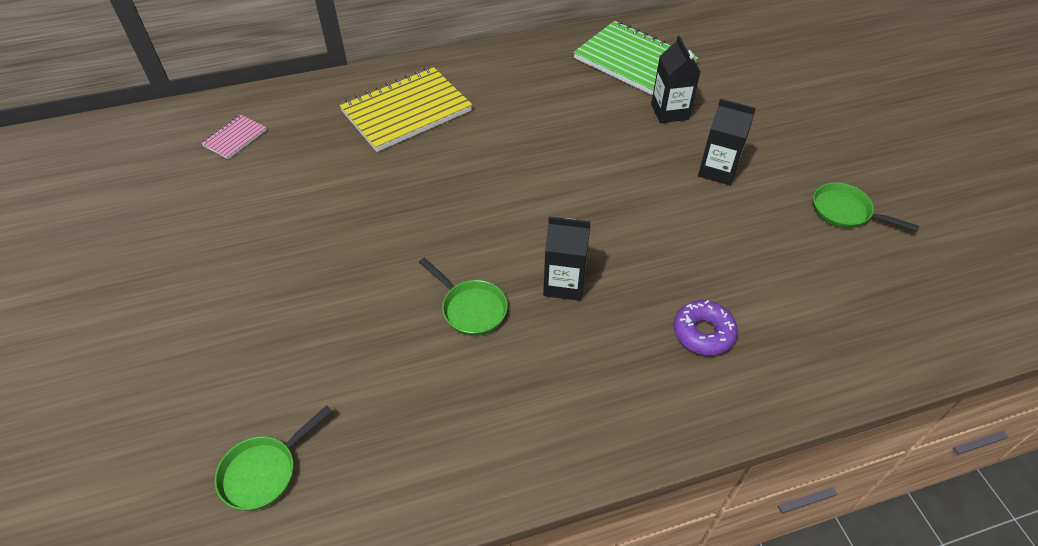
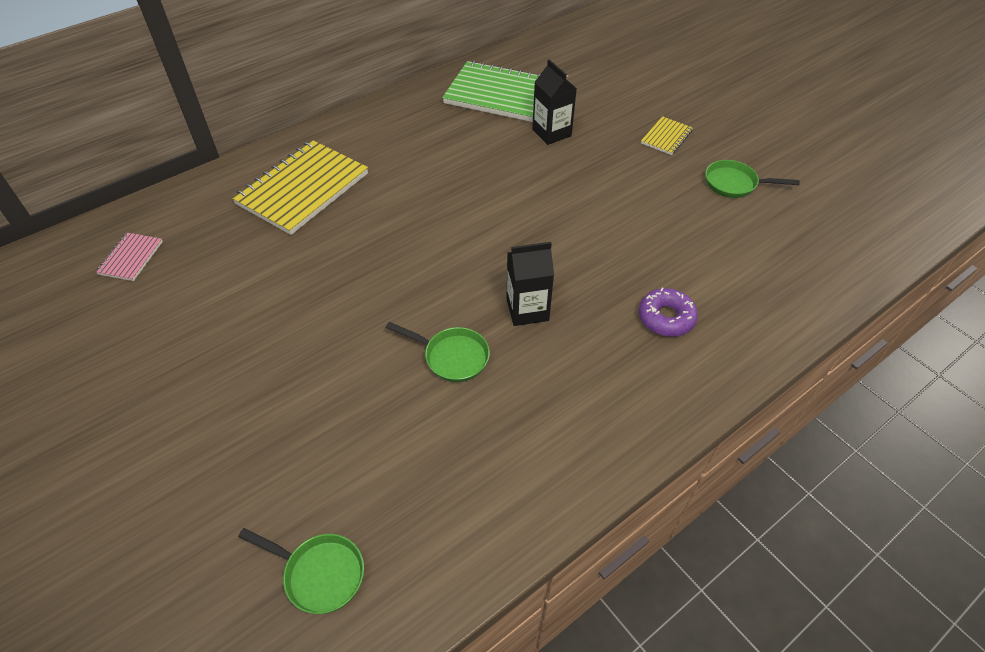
camera: 20 degrees left, 0 degrees up
green pan [215,405,332,511] -> green pan turned 90 degrees counterclockwise [238,528,364,614]
black carton [698,99,756,185] -> none
none -> yellow notebook [641,116,693,155]

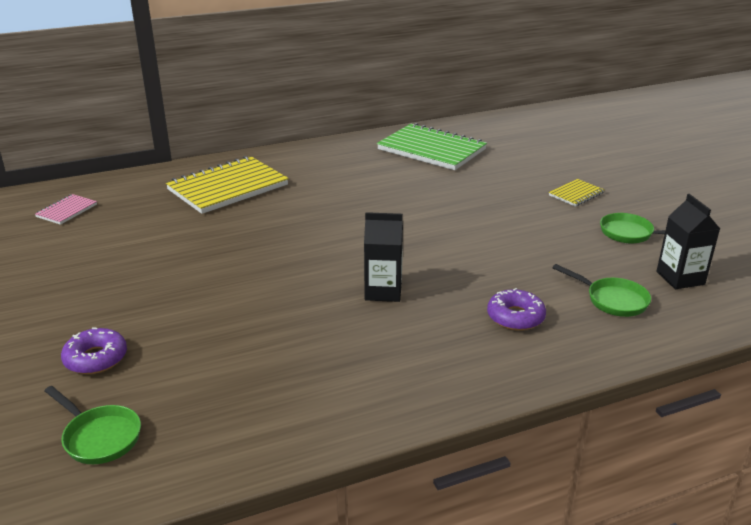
camera: 15 degrees right, 20 degrees down
green pan [386,322,490,382] -> green pan moved to [553,264,651,317]
black carton [532,59,577,145] -> black carton moved to [656,194,720,289]
none -> purple donut [61,327,127,374]

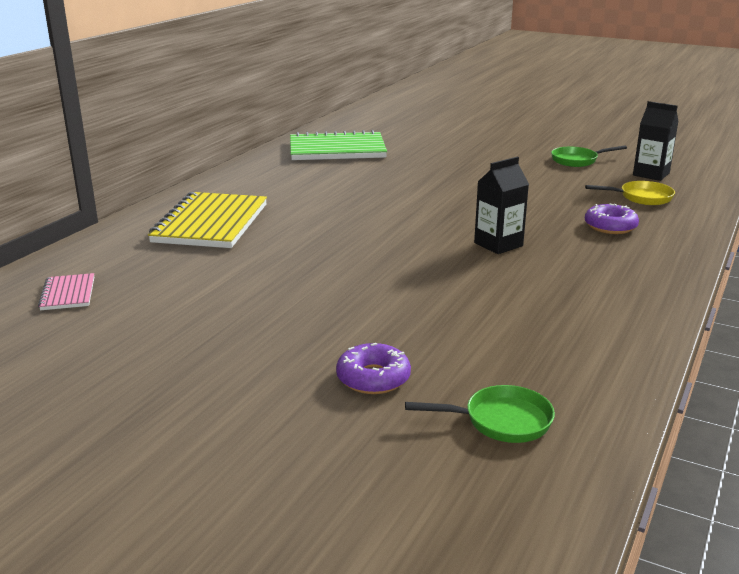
camera: 40 degrees left, 5 degrees down
yellow notebook [549,179,605,207] -> none
green pan [553,264,651,317] -> yellow pan [585,181,675,205]

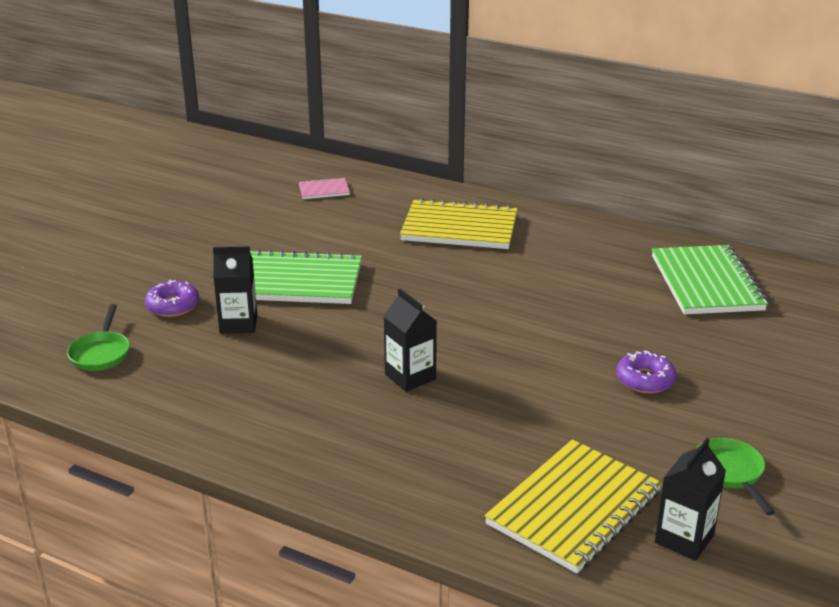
camera: 90 degrees right, 5 degrees up
yellow pan [585,181,675,205] -> yellow notebook [485,439,662,573]
purple donut [585,204,639,234] -> purple donut moved to [616,351,676,394]
none -> black carton [213,246,257,334]
none -> green notebook [250,249,362,304]

